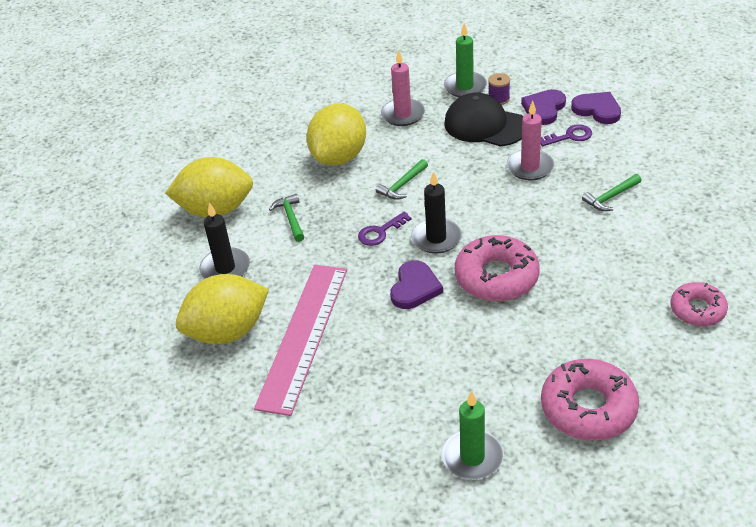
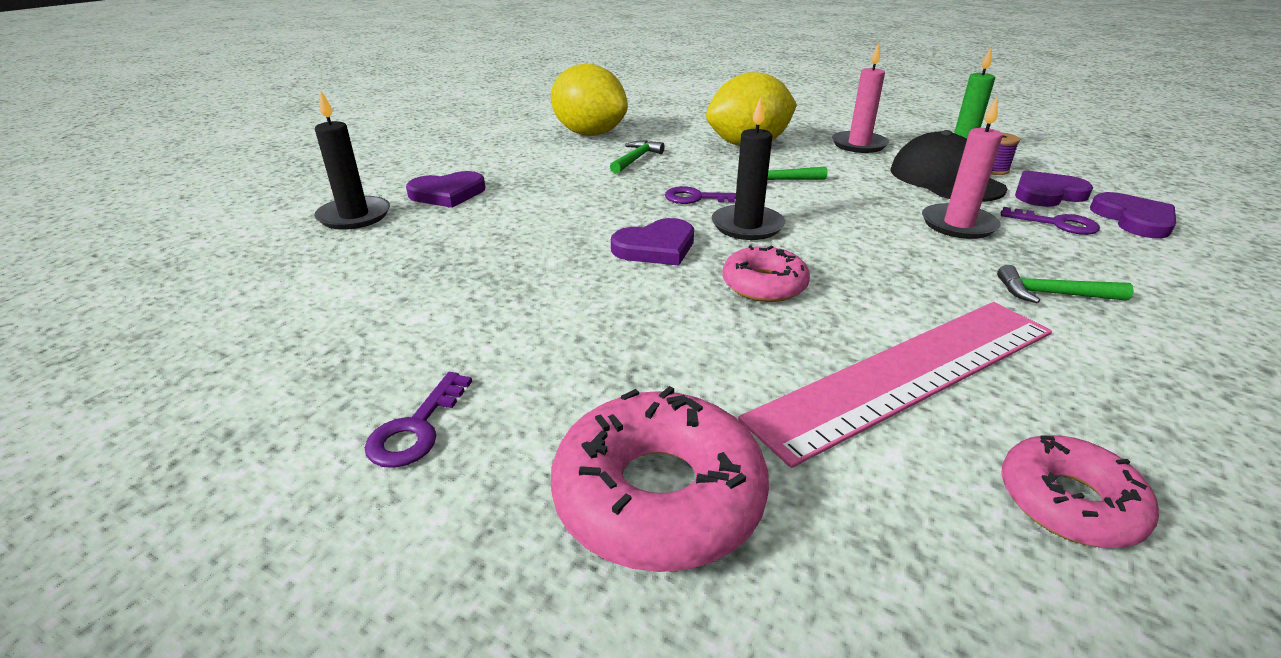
camera: 40 degrees right, 10 degrees down
yellow lemon [176,274,269,344] -> purple heart [406,171,485,208]
black candle [199,203,250,279] -> black candle moved to [314,91,390,230]
pink ruler [254,265,347,416] -> pink ruler moved to [738,302,1052,468]
green candle [442,391,504,480] -> purple key [365,372,472,468]
pink donut [455,235,540,301] -> pink donut [722,245,810,302], size x0.62

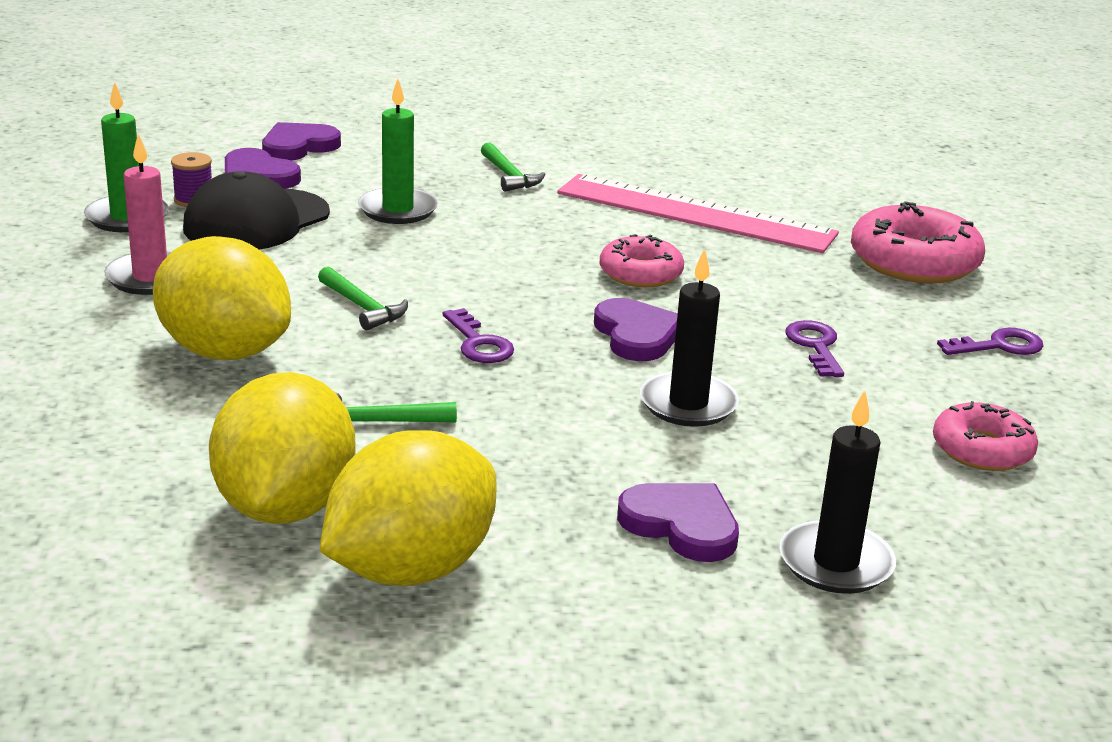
camera: 125 degrees left, 5 degrees down
purple heart [611,218,694,265] -> purple heart turned 45 degrees clockwise [594,298,678,361]
black candle [712,97,785,240] -> black candle moved to [640,248,739,427]
pink candle [922,97,1003,239] -> green candle [358,79,438,224]
purple key [1001,207,1100,235] -> purple key moved to [785,320,844,377]
pink donut [1001,435,1159,548] -> pink donut moved to [933,401,1038,471]
none -> yellow lemon [320,430,496,586]

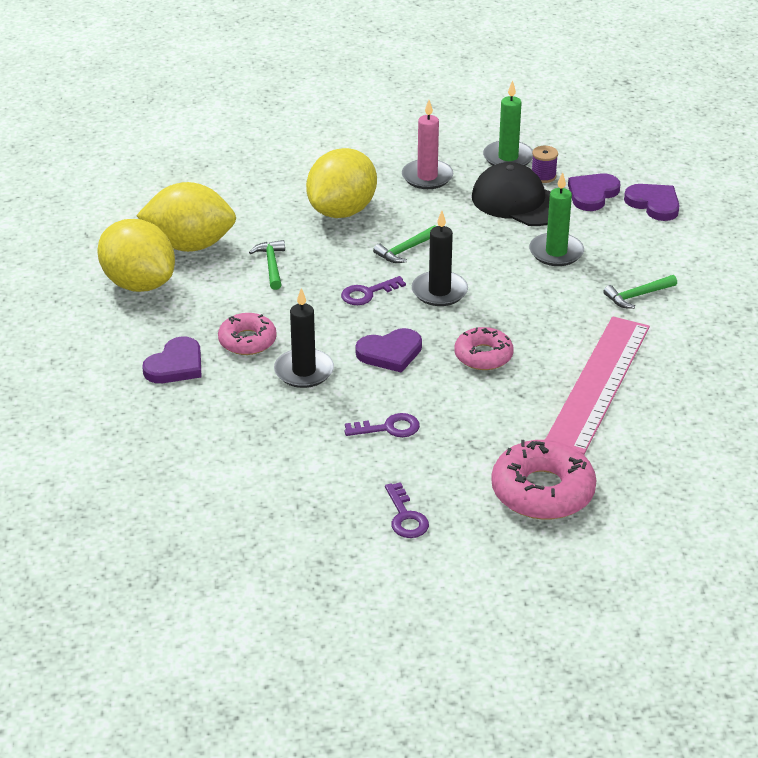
camera: 90 degrees right, 10 degrees up
black candle [779,390,896,594] -> black candle moved to [412,211,468,306]
pink donut [933,401,1038,471] -> pink donut moved to [218,313,277,355]

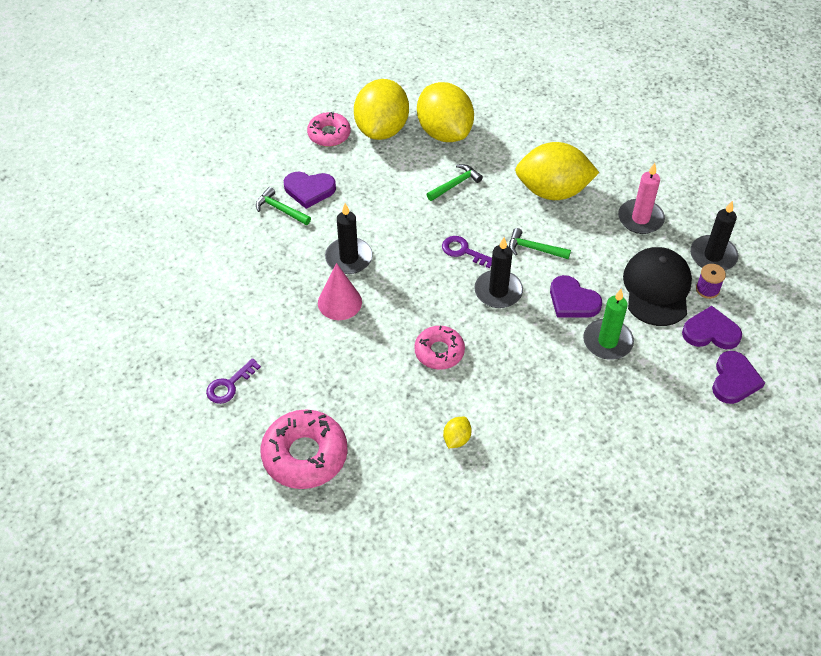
camera: 60 degrees right, 15 degrees up
pink donut [218,313,277,355] -> pink donut moved to [307,112,351,146]
purple key [345,413,420,437] -> none
purple heart [355,328,422,373] -> purple heart moved to [550,275,602,318]
green candle [483,80,533,166] -> black candle [690,200,738,270]
pink ruler [545,316,650,455] -> yellow lemon [443,417,472,448]
green hammer [603,275,677,309] -> green hammer moved to [256,187,311,225]
none -> pink cone [318,263,362,320]

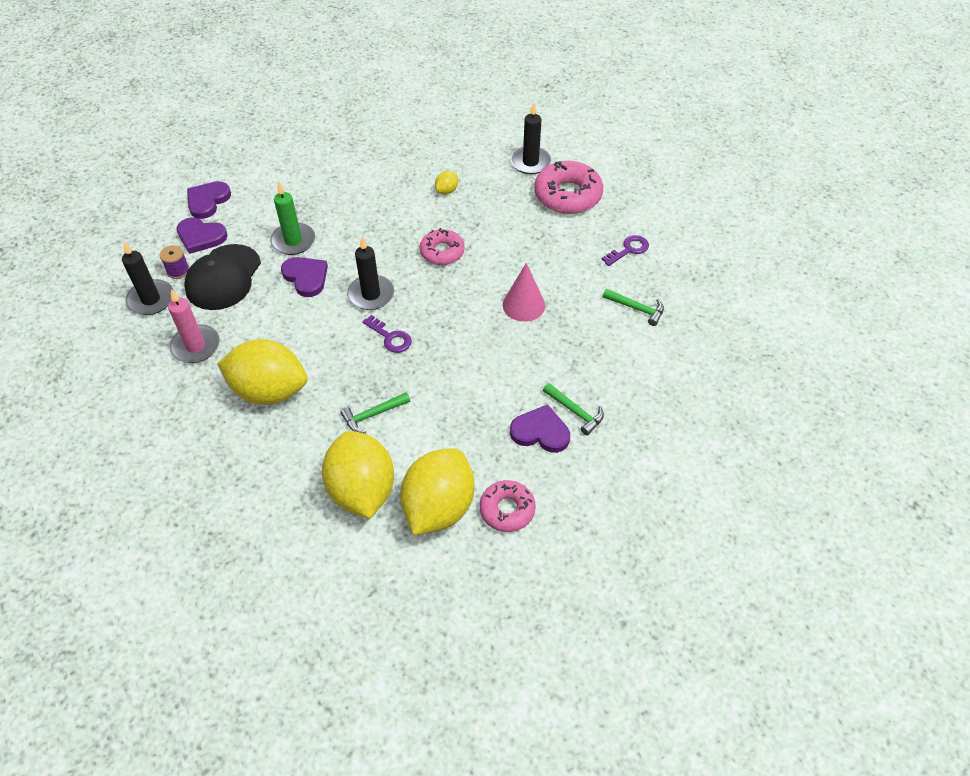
camera: 170 degrees left, 0 degrees up
black candle [325,203,373,274] -> black candle moved to [510,103,552,174]
green hammer [509,228,571,259] -> green hammer moved to [603,289,664,326]

